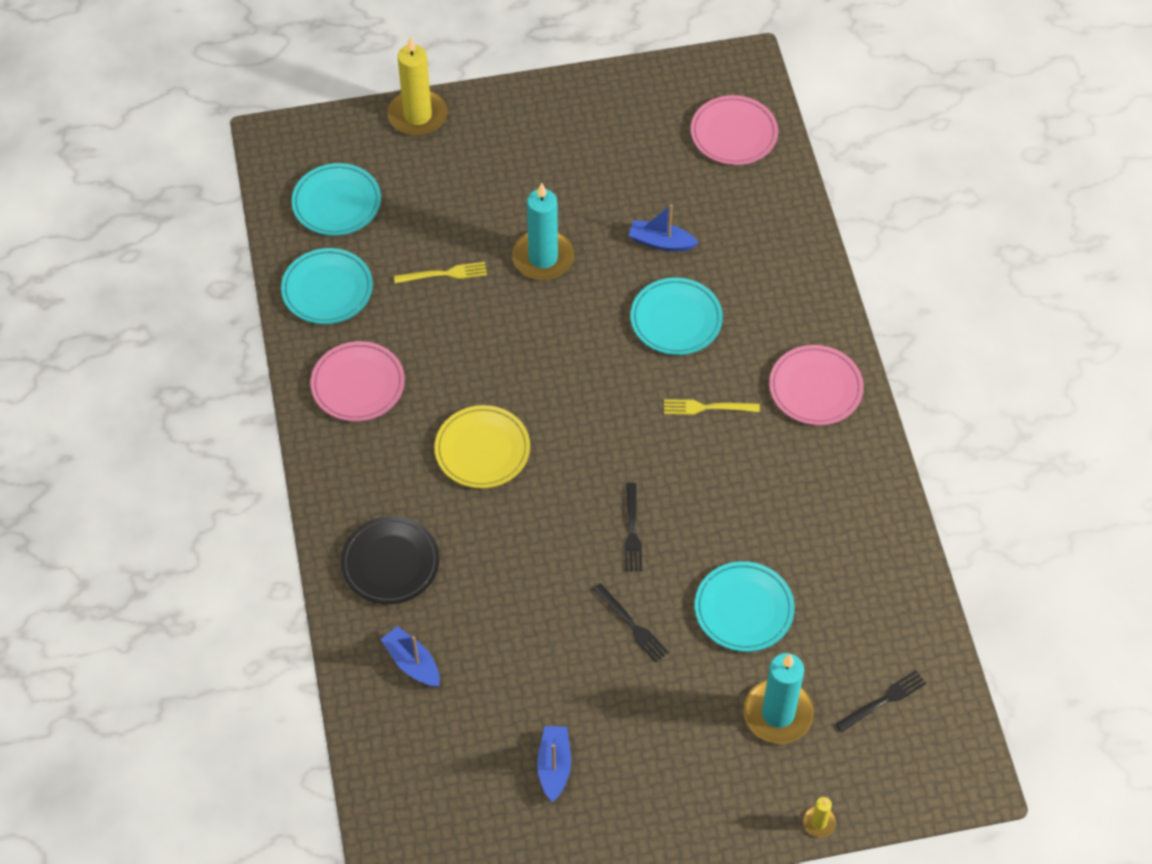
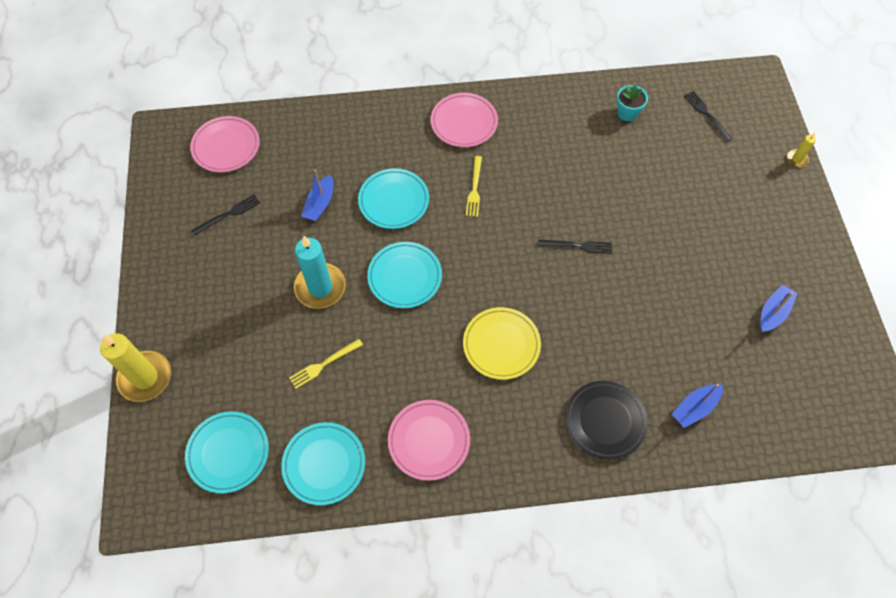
camera: 85 degrees left, 5 degrees up
yellow fork [394,262,487,284] -> yellow fork turned 120 degrees counterclockwise [289,339,363,389]
blue boat [537,726,571,802] -> blue boat turned 120 degrees clockwise [760,284,797,332]
black fork [593,583,669,663] -> black fork moved to [191,194,260,236]
turquoise plate [695,561,795,652] -> turquoise plate moved to [367,242,442,308]
turquoise candle [743,653,814,744] -> none
none -> turquoise flower pot [617,85,648,121]

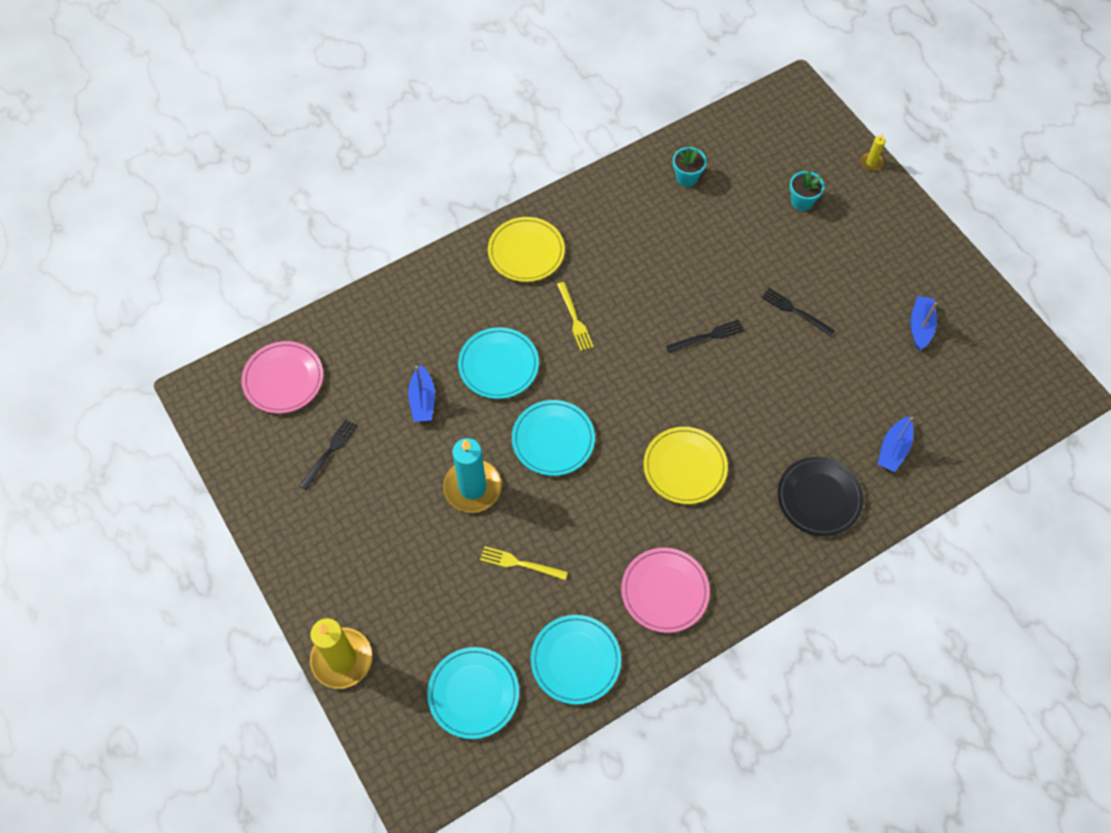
camera: 25 degrees left, 0 degrees up
yellow fork [289,339,363,389] -> yellow fork turned 75 degrees clockwise [480,546,568,580]
pink plate [431,93,498,147] -> yellow plate [488,217,565,282]
black fork [684,91,732,142] -> black fork moved to [761,288,835,336]
none -> turquoise flower pot [790,170,824,211]

